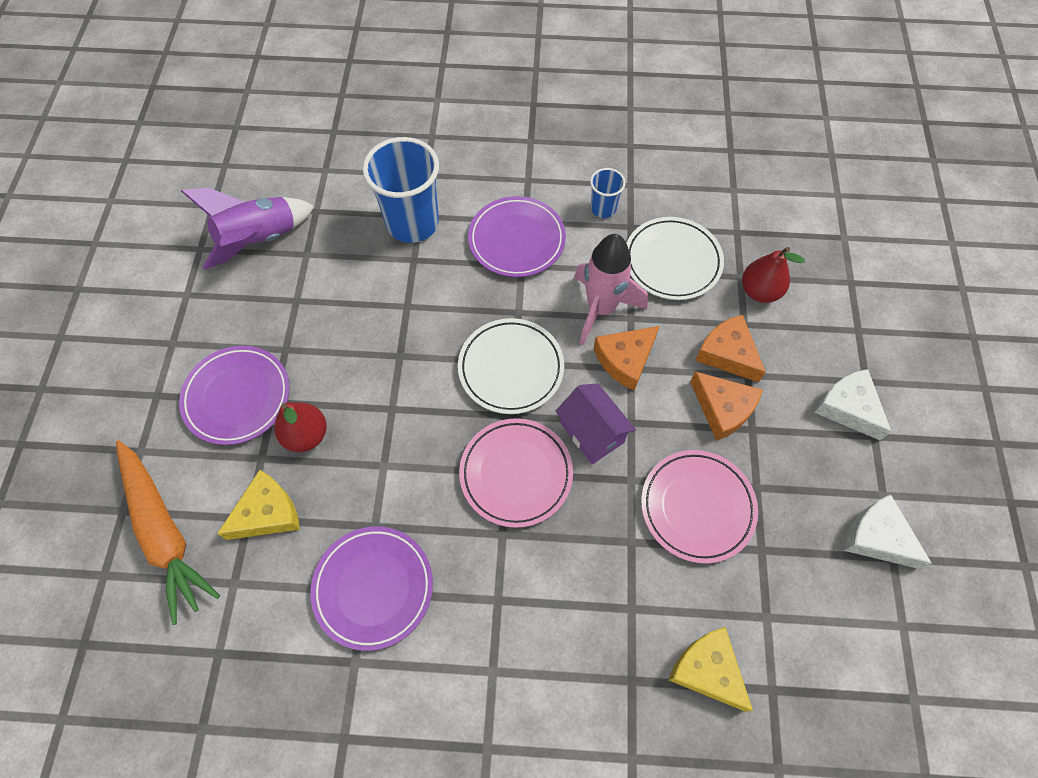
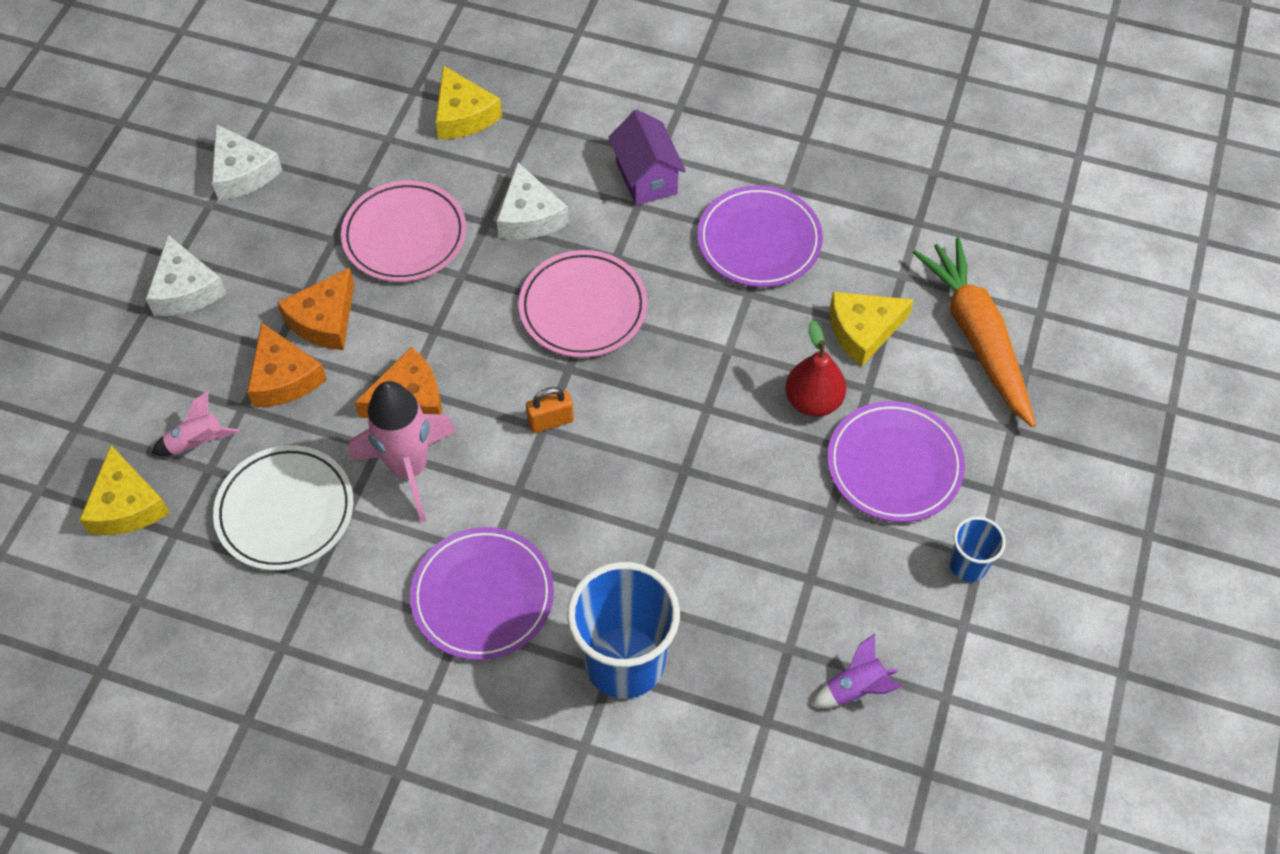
camera: 165 degrees left, 5 degrees down
purple rocket [181,188,314,270] -> purple rocket [811,634,903,708], size x0.51
white plate [458,318,564,414] -> orange padlock [526,387,574,433]
purple house [556,383,636,464] -> purple house moved to [608,110,686,205]
blue cup [590,168,626,218] -> blue cup moved to [949,516,1006,582]
orange cheese [690,372,763,441] -> orange cheese turned 120 degrees counterclockwise [277,268,354,350]
red pear [742,247,805,303] -> pink rocket [151,391,239,456]
none -> yellow cheese [79,445,170,535]
none -> white cheese [496,162,569,240]

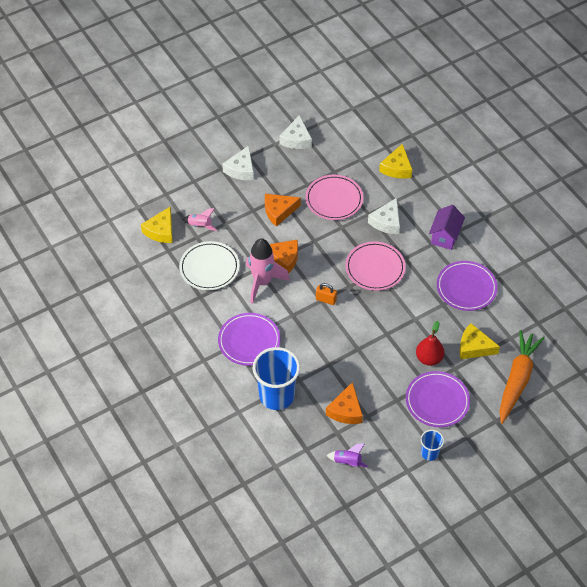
camera: 40 degrees right, 5 degrees down
orange cheese [247,322,327,407] -> orange cheese moved to [326,382,363,424]

